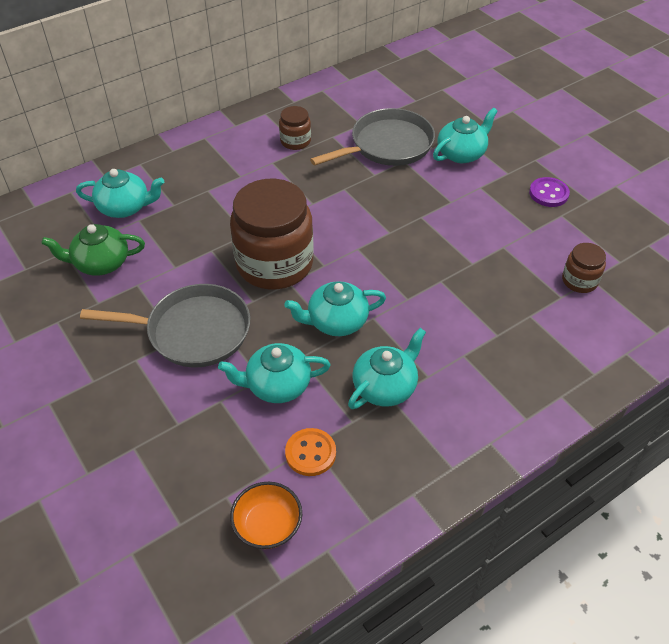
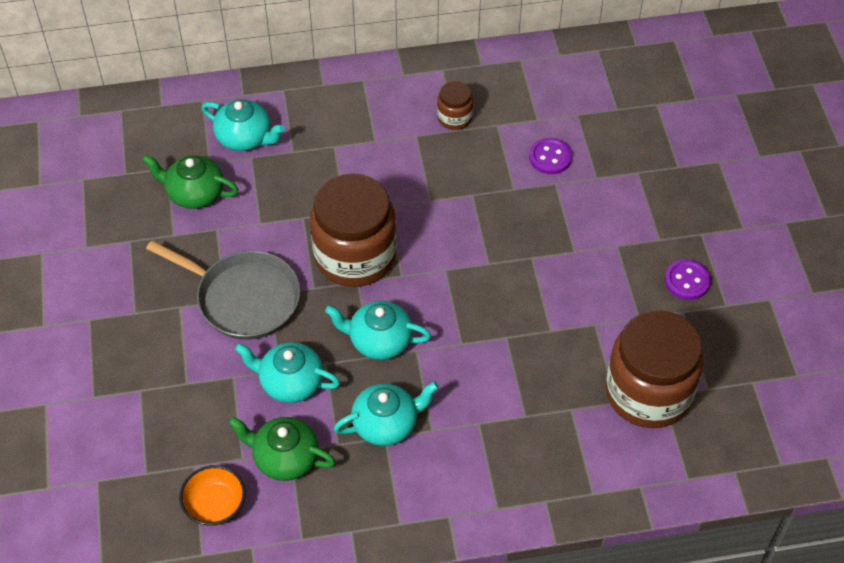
camera: 25 degrees right, 5 degrees up
orange button [285,428,336,476] -> green teapot [228,417,336,481]
grey pan [310,108,435,166] -> purple button [529,138,572,174]
turquoise teapot [433,108,498,163] -> none
brown jar [562,243,606,293] -> brown jar [606,310,704,428], size x2.18

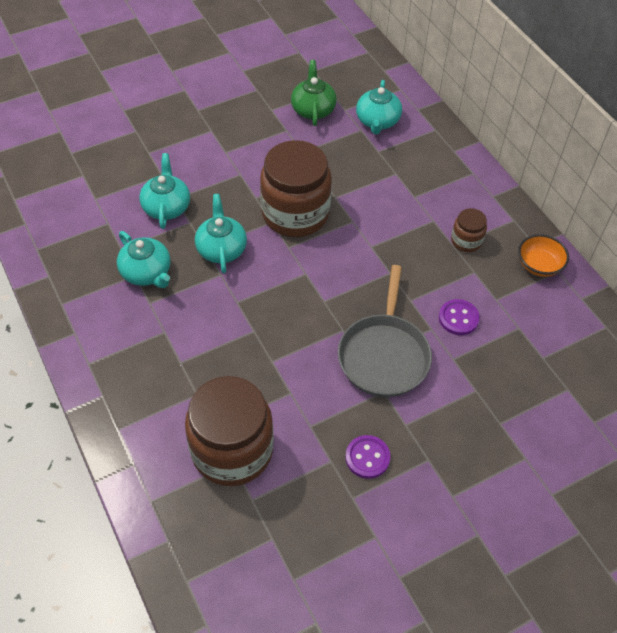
camera: 70 degrees right, 0 degrees up
grey pan [146,241,301,340] -> grey pan moved to [338,265,432,397]
orange bowl [179,465,246,526] -> orange bowl moved to [518,234,569,277]
green teapot [228,417,336,481] -> none

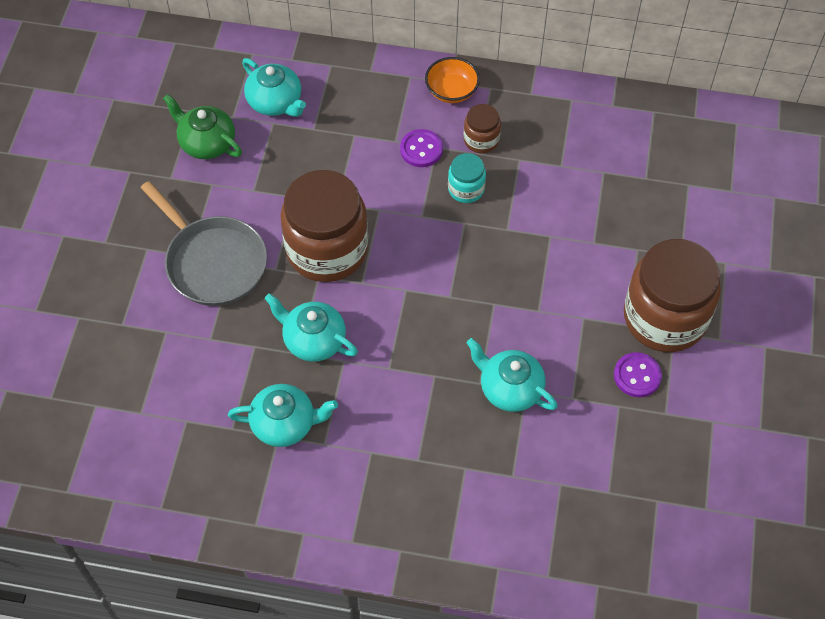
camera: 50 degrees left, 5 degrees up
turquoise teapot [139,153,190,229] -> turquoise teapot moved to [467,338,557,412]
brown jar [185,376,274,486] -> brown jar moved to [624,239,721,352]
grey pan [338,265,432,397] -> grey pan moved to [141,181,267,306]
purple button [439,299,480,335] -> purple button moved to [400,129,443,167]
orange bowl [518,234,569,277] -> orange bowl moved to [425,57,480,103]
none -> turquoise jar [448,153,486,203]

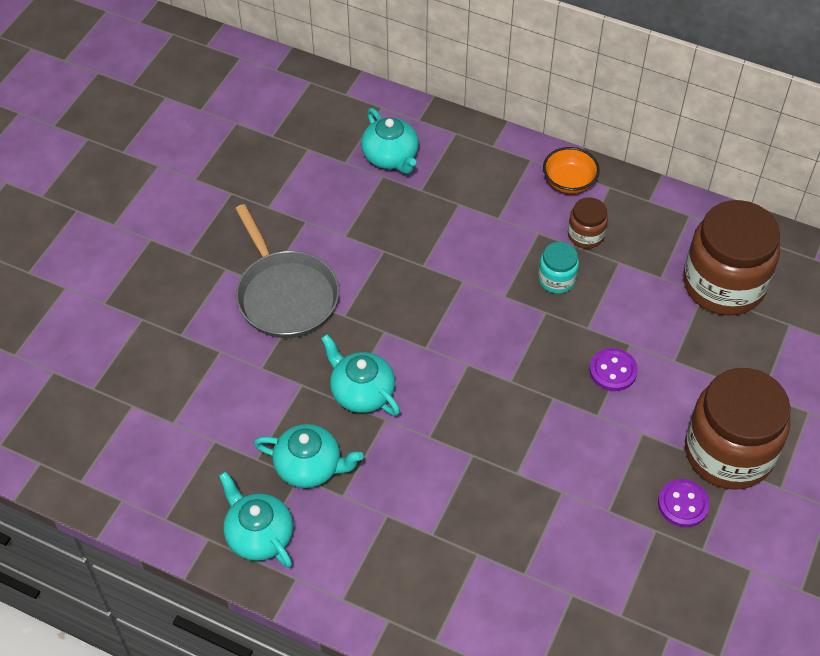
camera: 15 degrees right, 5 degrees down
green teapot [163,94,242,159] -> none
brown jar [281,170,368,282] -> brown jar moved to [683,200,780,316]
purple button [400,129,443,167] -> purple button moved to [589,348,638,391]
turquoise teapot [467,338,557,412] -> turquoise teapot moved to [219,471,293,568]

